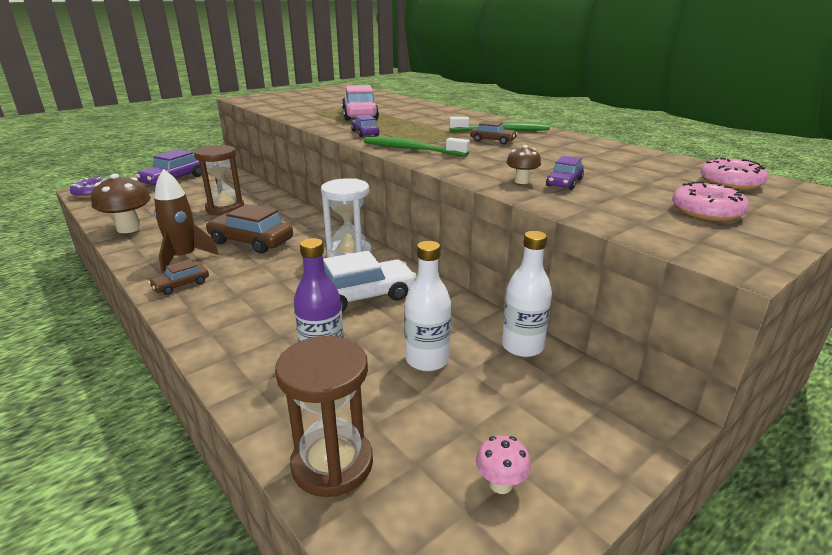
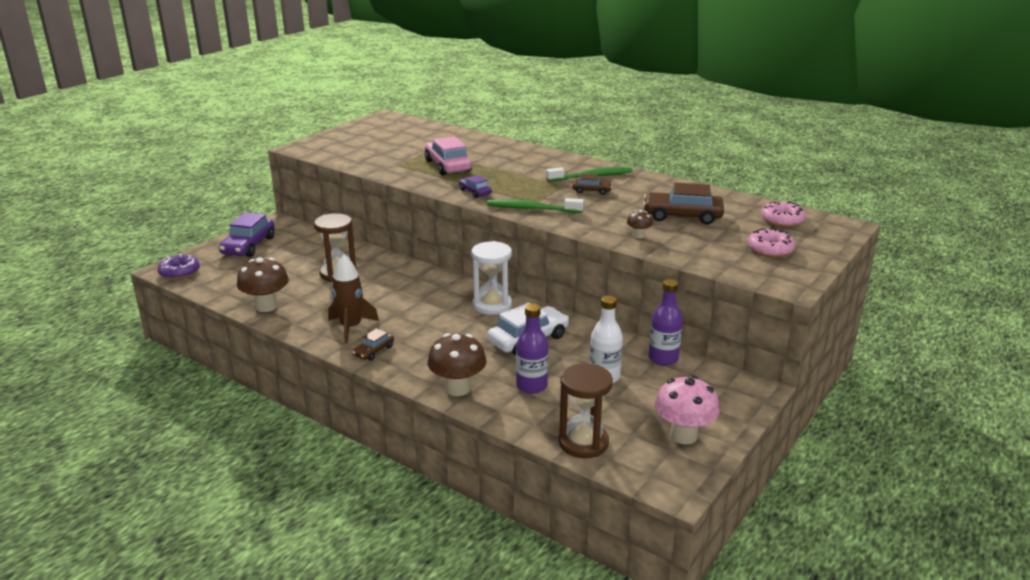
camera: 15 degrees left, 0 degrees up
brown car [206,204,293,254] -> brown car moved to [643,183,724,224]
pink mushroom [476,435,531,494] -> pink mushroom [655,375,720,444], size x2.02
white bottle [502,231,552,357] -> purple bottle [649,279,683,366]
purple car [546,156,584,190] -> none
none -> brown mushroom [427,333,487,396]

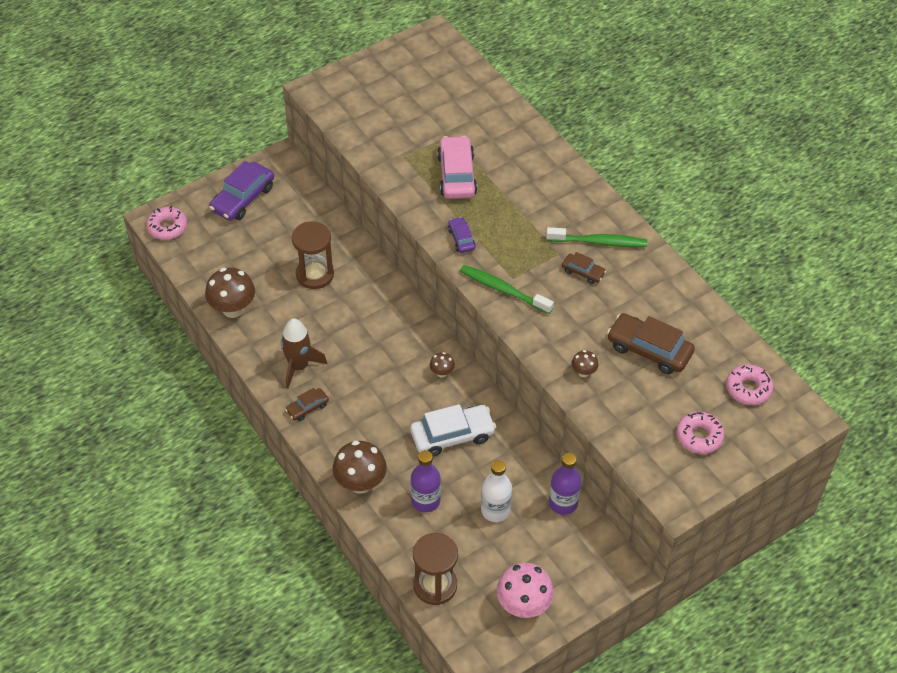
camera: 20 degrees right, 25 degrees up
purple donut [158,254,200,280] -> pink donut [146,206,187,240]
white hourglass [471,241,512,315] -> brown mushroom [430,352,455,377]

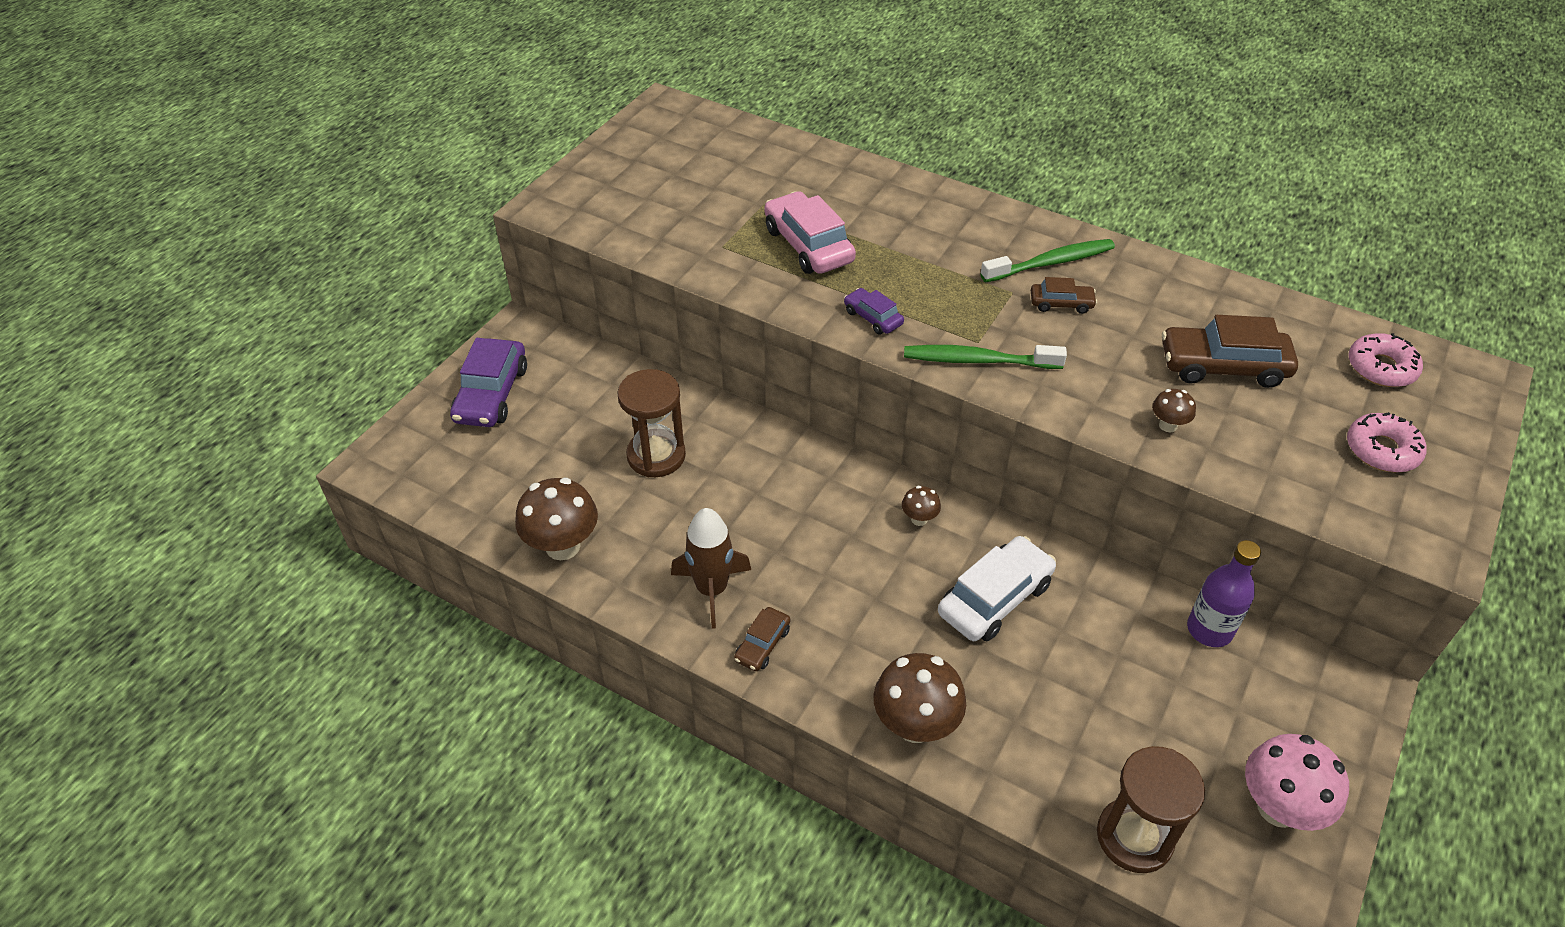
camera: 25 degrees left, 5 degrees down
pink donut [146,206,187,240] -> none
purple bottle [410,450,441,513] -> none
white bottle [481,460,512,522] -> none

